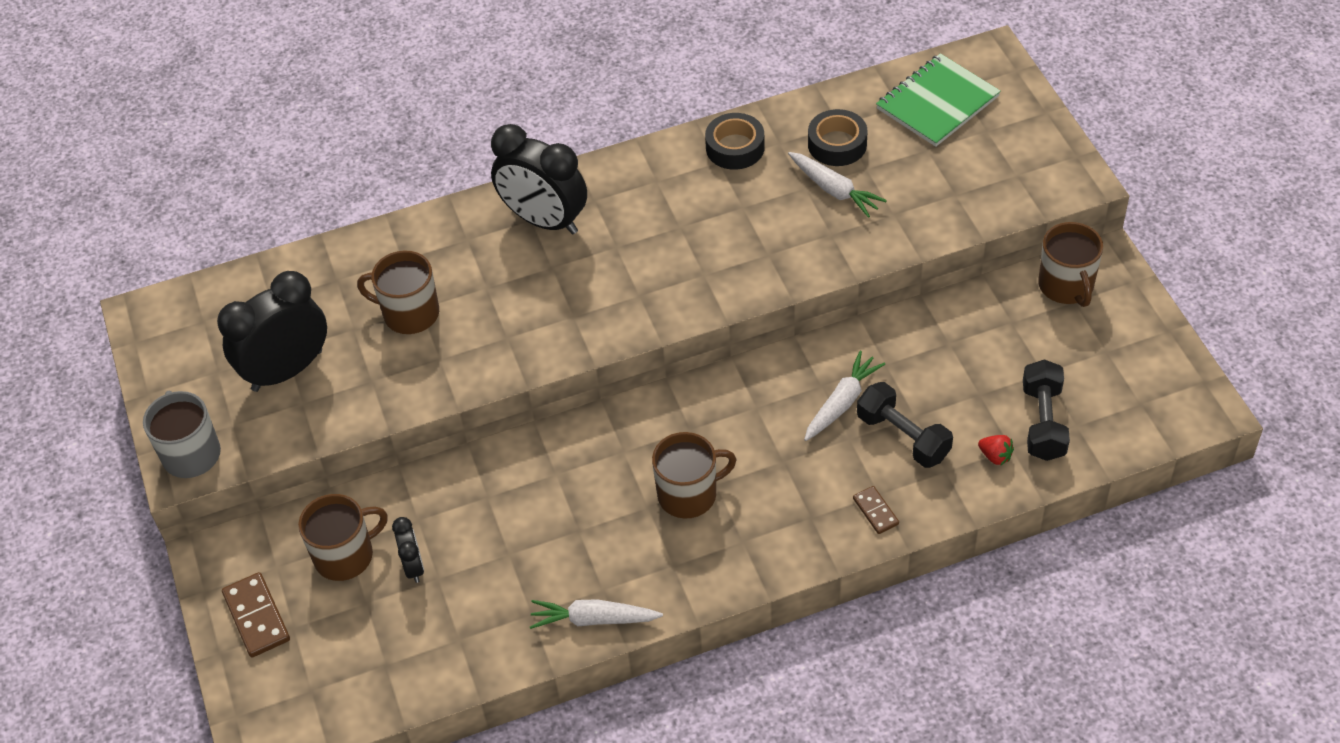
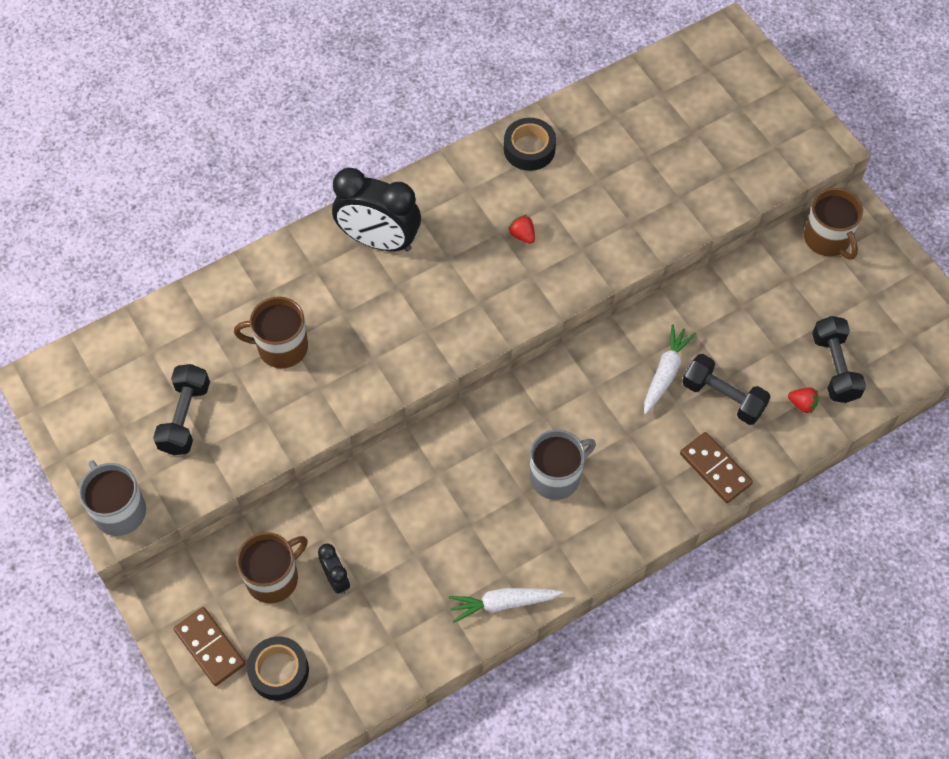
camera: 15 degrees left, 10 degrees up
black clock [217,271,327,392] -> black dumbbell [153,364,210,455]
brown mug [652,432,737,519] -> grey mug [530,429,596,500]
white carrot [788,152,887,218] -> none
black tape [808,109,868,166] -> black tape moved to [247,637,309,701]
brown domino [853,486,899,534] -> brown domino [680,432,753,503], size x1.68
green notebook [876,53,1001,147] -> none
none -> red strawberry [509,215,535,244]

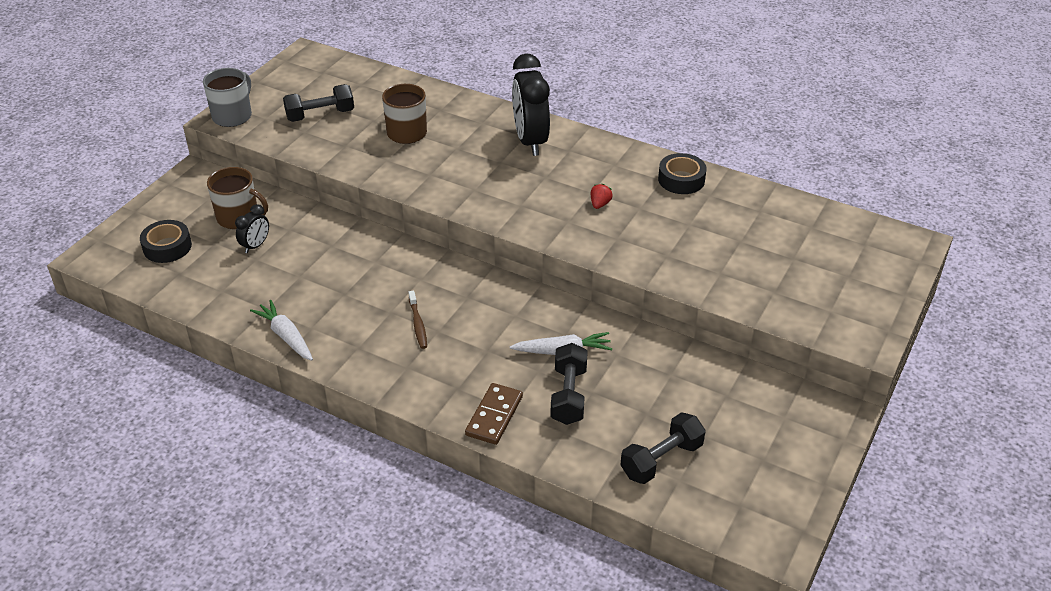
camera: 60 degrees right, 20 degrees down
brown domino [174,607,245,686] -> none
grey mug [530,429,596,500] -> brown toothbrush [408,291,427,349]
red strawberry [788,387,819,414] -> none
brown mug [804,188,863,260] -> none

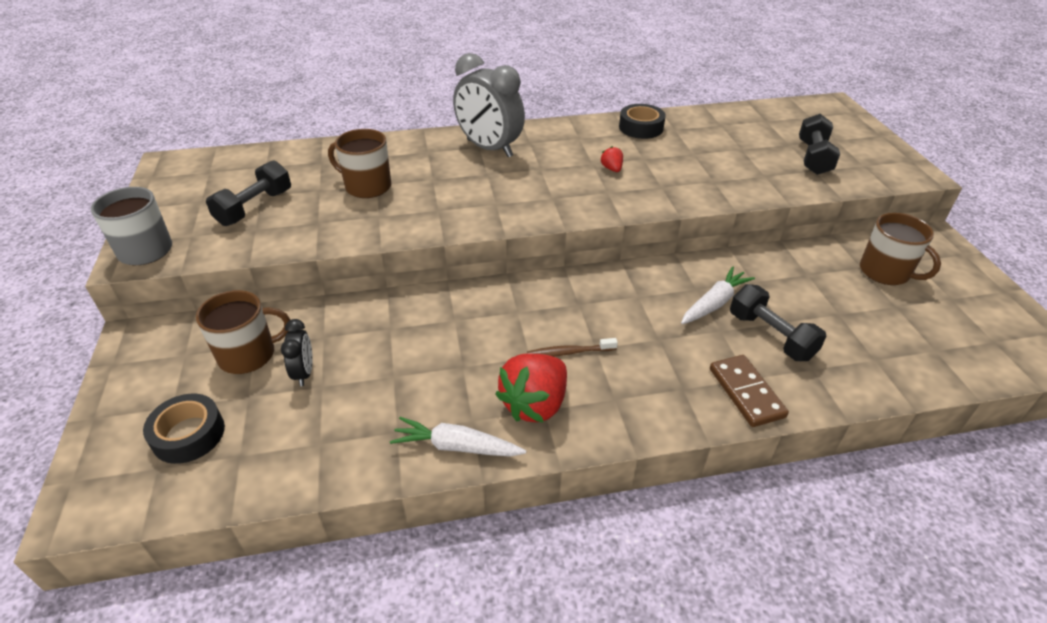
camera: 40 degrees left, 0 degrees up
brown toothbrush [408,291,427,349] -> brown toothbrush turned 135 degrees clockwise [527,338,618,357]
black clock [512,53,550,156] -> grey clock [453,53,525,157]
black dumbbell [621,412,706,484] -> black dumbbell moved to [799,114,840,175]
none -> red strawberry [495,354,567,423]
none -> brown mug [860,213,941,285]

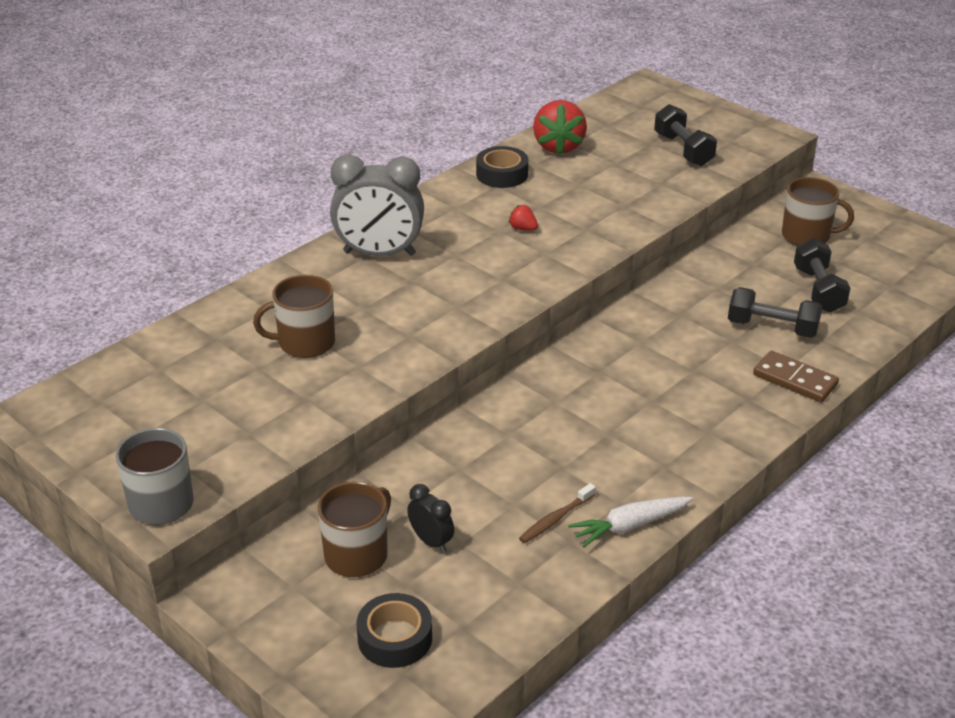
camera: 35 degrees left, 5 degrees down
black dumbbell [206,160,291,226] -> black dumbbell moved to [794,238,850,313]
red strawberry [495,354,567,423] -> red strawberry moved to [533,100,587,155]
brown toothbrush [527,338,618,357] -> brown toothbrush moved to [519,483,596,543]
white carrot [681,266,755,324] -> none

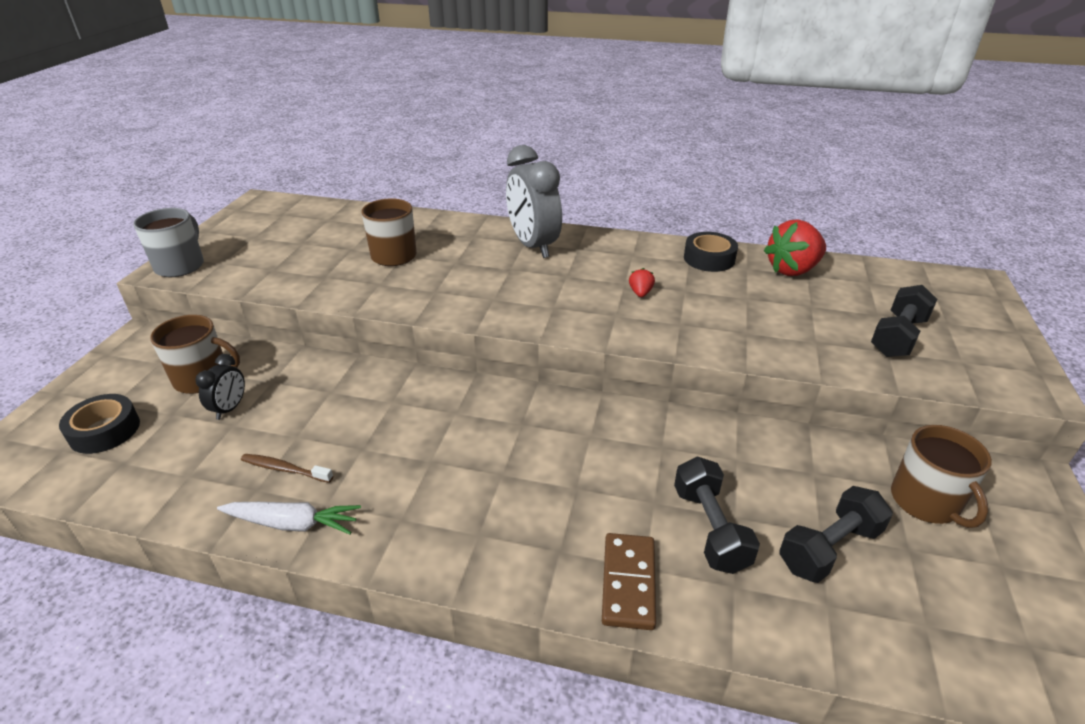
camera: 60 degrees right, 0 degrees up
white carrot [568,497,693,547] -> white carrot turned 150 degrees clockwise [217,502,361,534]

